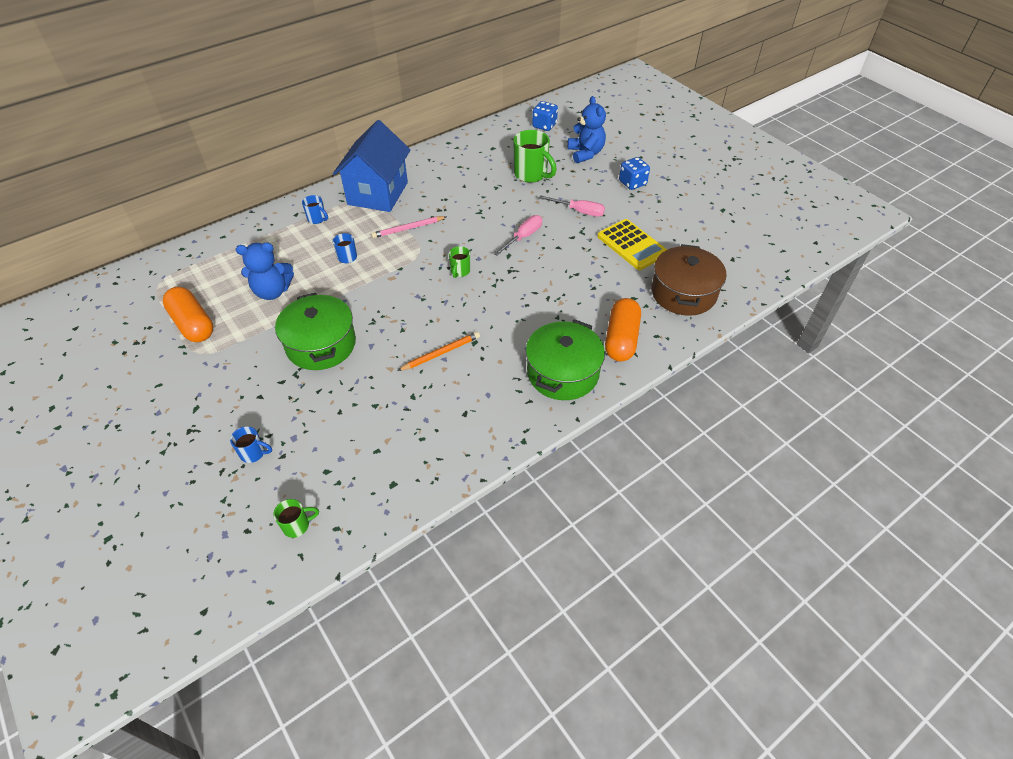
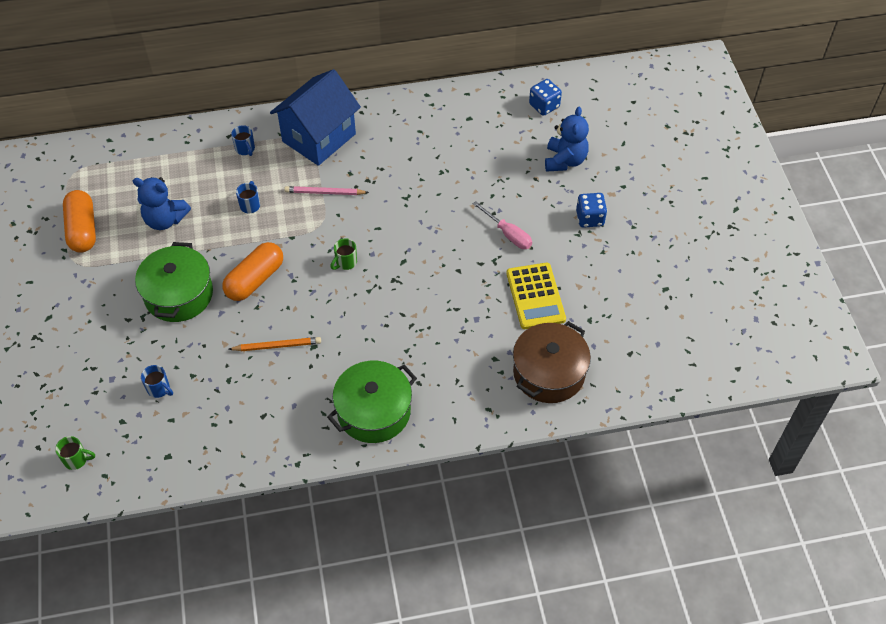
camera: 25 degrees right, 5 degrees up
blue mug [230,426,272,463] -> blue mug moved to [141,365,173,398]
pink screwdriver [494,215,542,255] -> none
green mug [513,130,557,183] -> none
orange capsule [605,298,641,362] -> orange capsule moved to [222,242,283,301]

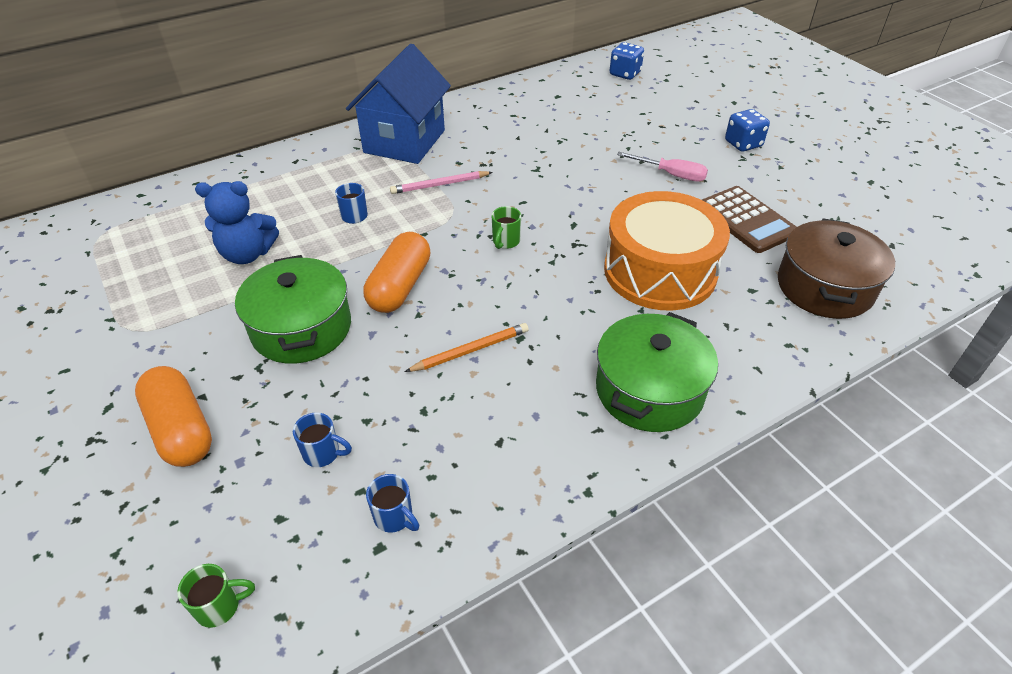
camera: 20 degrees left, 10 degrees down
orange capsule [63,190,96,253] -> orange capsule moved to [135,366,212,467]
blue mug [231,125,255,156] -> blue mug moved to [366,474,419,533]
yellow calculator [507,263,566,329] -> brown calculator [702,186,796,253]
blue teddy bear [545,107,589,172] -> none
none -> orange drum [604,191,730,311]

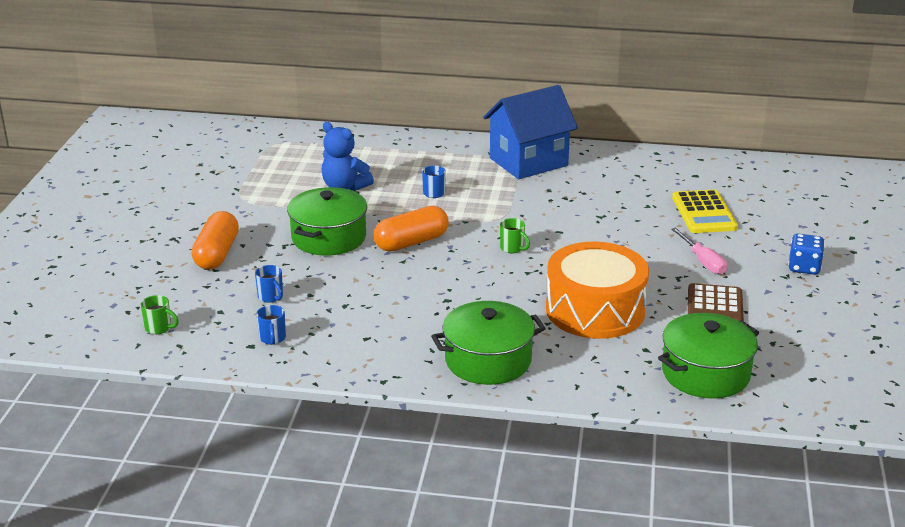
camera: 40 degrees right, 15 degrees down
pink pencil [390,171,493,194] -> none
orange pencil [405,323,529,372] -> none
green mug [492,206,521,249] -> green mug turned 105 degrees counterclockwise [500,218,530,253]
blue dice [610,42,644,80] -> none
brown pot [778,218,895,319] -> green pot [658,313,759,399]
none -> yellow calculator [672,190,738,233]

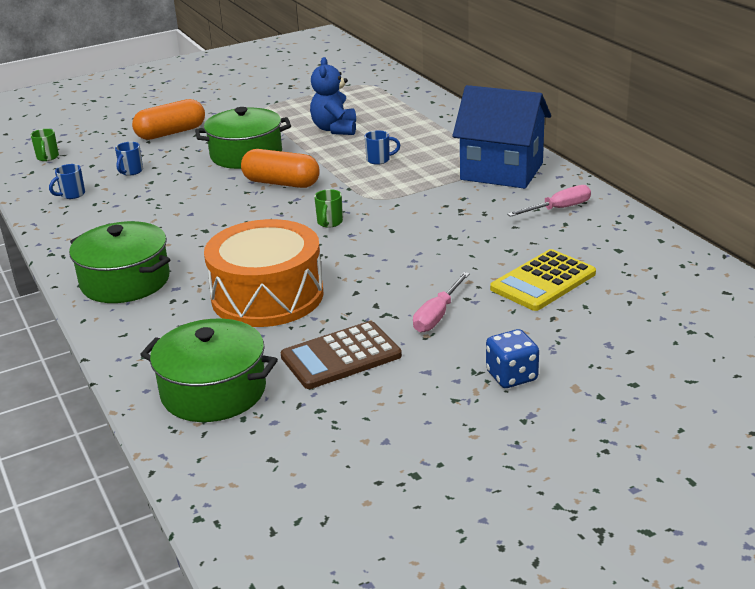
camera: 55 degrees right, 0 degrees up
none -> pink screwdriver [507,185,591,217]

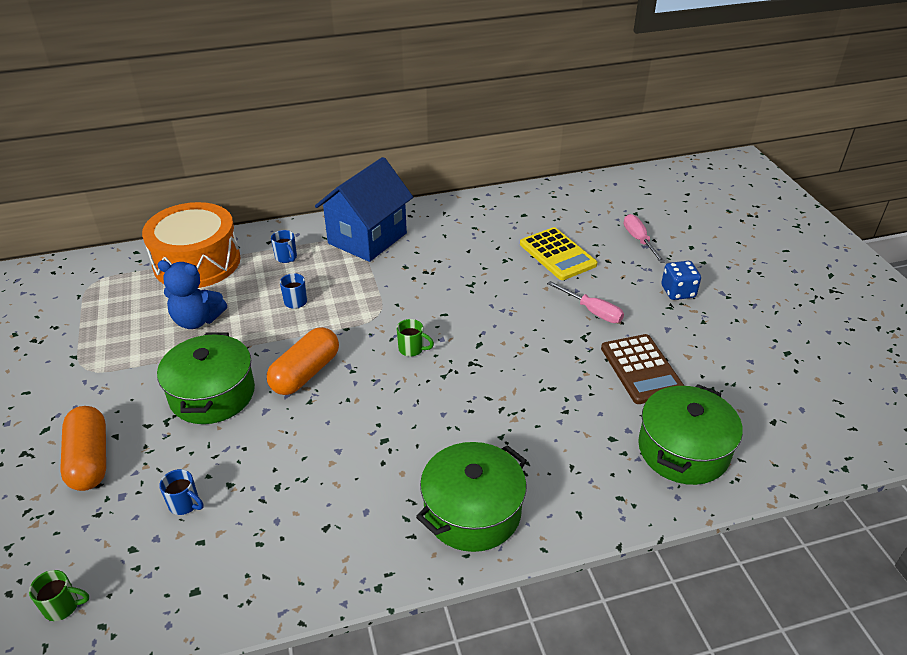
camera: 80 degrees left, 10 degrees up
blue mug [49,164,85,199] -> blue mug moved to [271,230,297,263]
orange drum [204,219,324,327] -> orange drum moved to [142,202,241,288]
pink screwdriver [507,185,591,217] -> pink screwdriver moved to [624,214,665,263]

